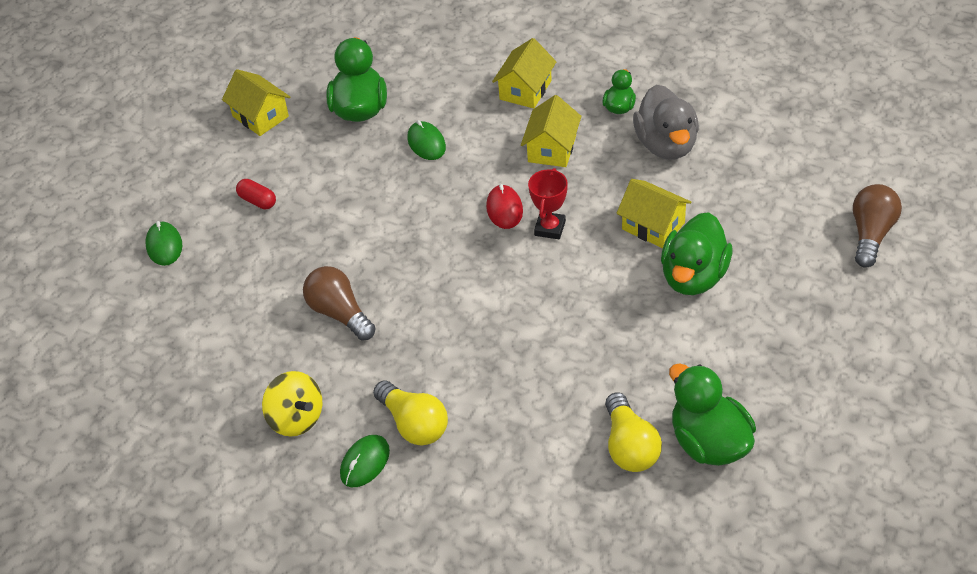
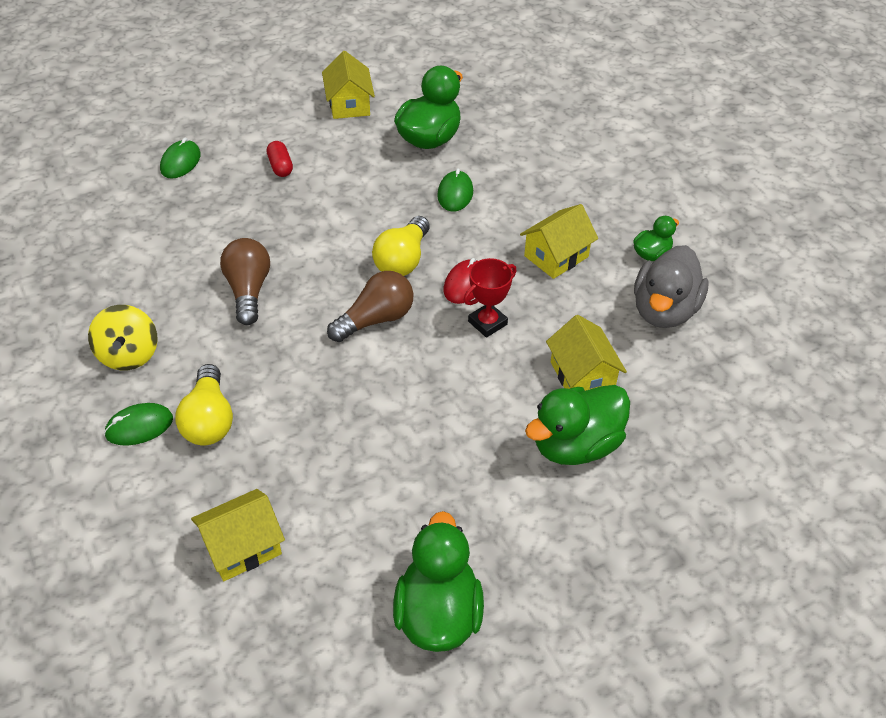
camera: 30 degrees right, 0 degrees up
yellow house [492,38,557,109] -> yellow house moved to [191,489,285,581]
yellow light bulb [605,392,662,472] -> yellow light bulb moved to [372,216,430,276]
brown light bulb [853,184,902,268] -> brown light bulb moved to [327,271,414,342]

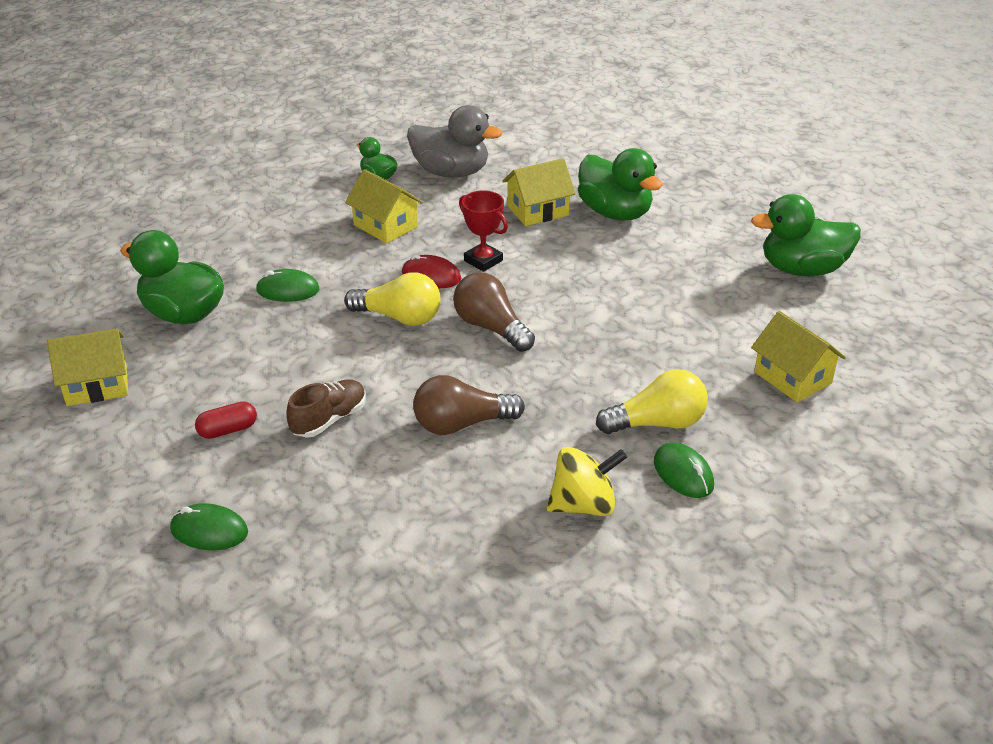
camera: 95 degrees left, 10 degrees down
none -> brown shoe [286,379,366,438]

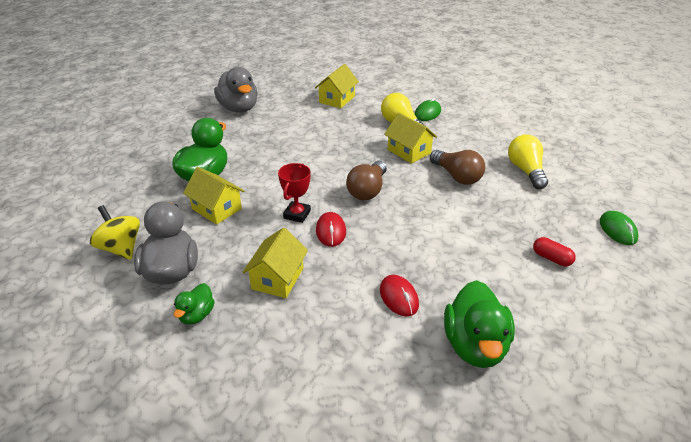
camera: 115 degrees left, 0 degrees up
yellow house [47,328,128,406] -> yellow house moved to [384,113,437,164]
green mouse [256,269,319,302] -> red mouse [380,275,419,317]
brown shoe [286,379,366,438] -> none
yellow light bulb [344,273,440,326] -> yellow light bulb moved to [508,134,548,189]
yellow spinning top [546,447,627,516] -> yellow spinning top moved to [90,205,140,260]
green duck [751,194,861,276] -> grey duck [214,67,258,113]

